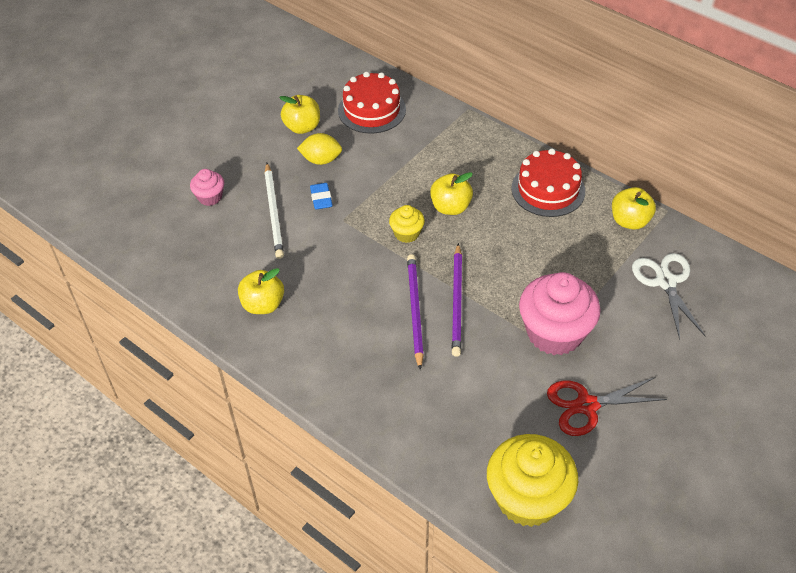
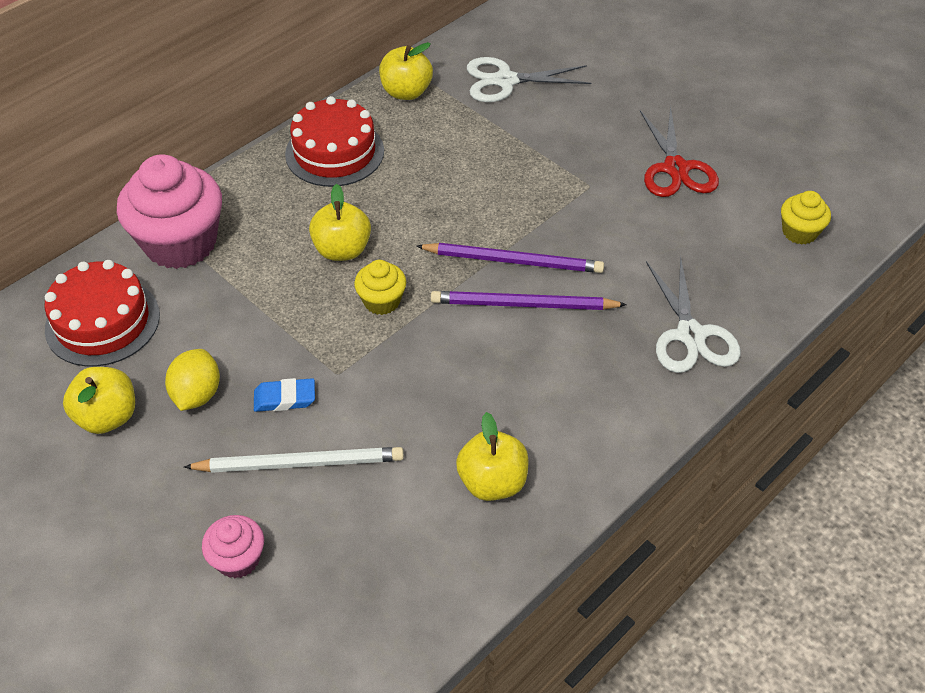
camera: 85 degrees left, 0 degrees up
yellow cupcake [487,434,578,527] -> yellow cupcake [781,191,831,245], size x0.49
pink cupcake [519,272,601,355] -> pink cupcake moved to [117,154,222,269]
none -> white scissors [646,256,741,373]

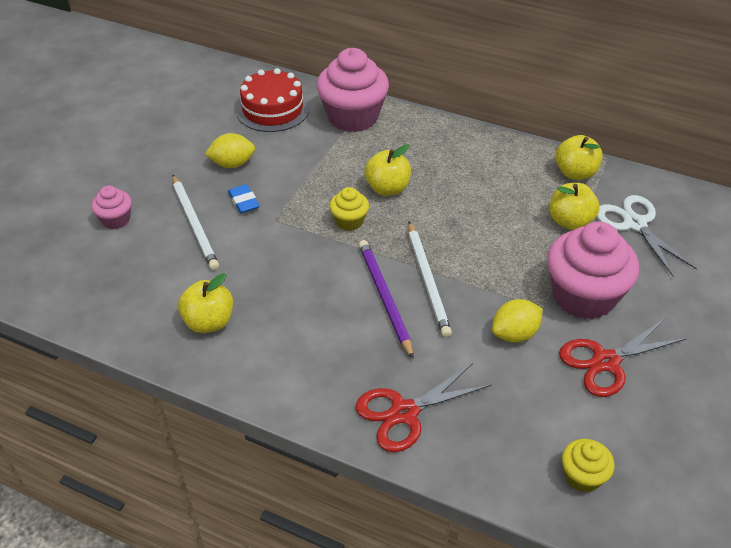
camera: 70 degrees right, 5 degrees down
yellow apple [63,367,135,434] -> yellow apple moved to [550,183,600,230]
red cake [285,96,384,187] -> none
purple pencil [416,243,604,273] -> white pencil [408,222,452,337]
white scissors [646,256,741,373] -> red scissors [356,363,492,452]
none -> yellow lemon [492,299,543,343]
none -> pink cupcake [547,222,639,320]

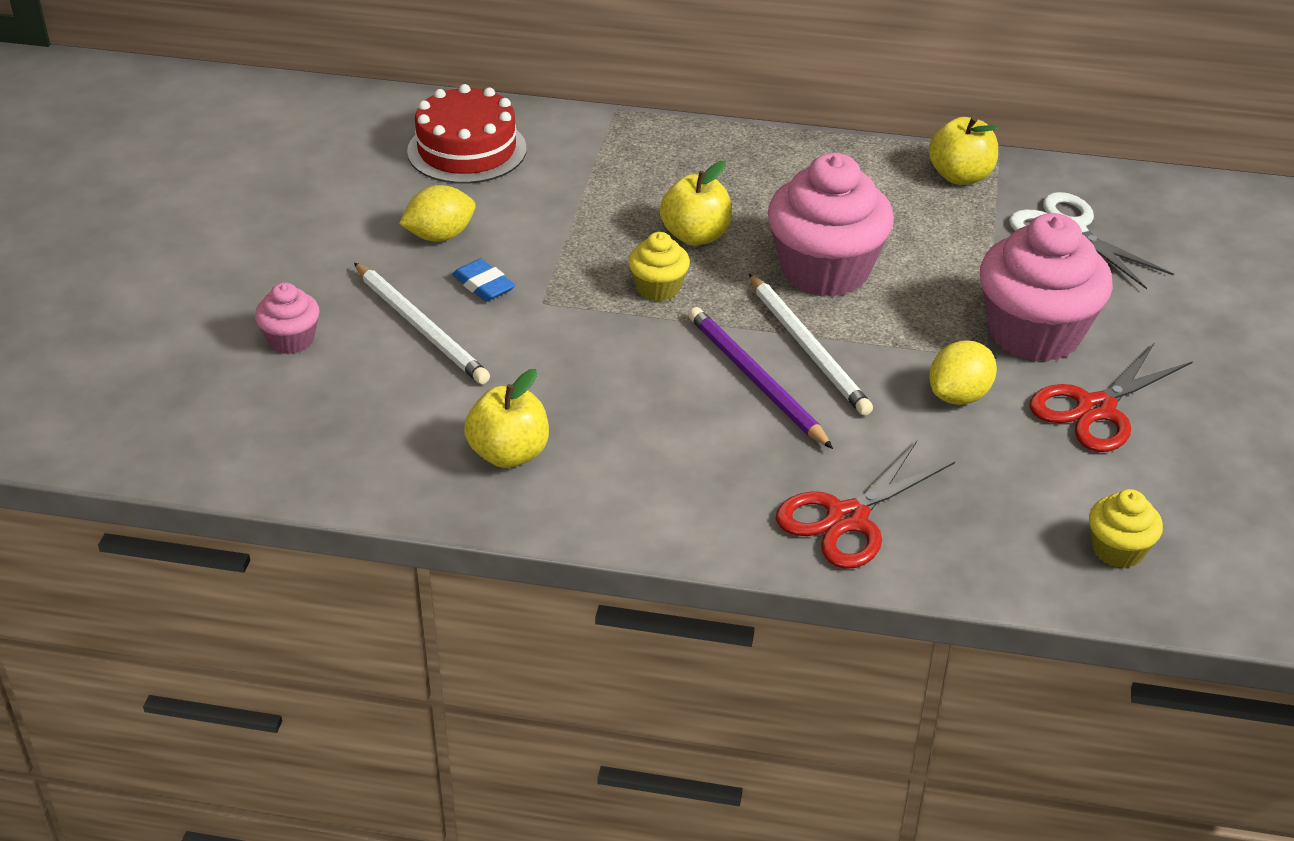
camera: 15 degrees left, 5 degrees down
pink cupcake [317,48,389,132] -> pink cupcake moved to [767,153,894,297]
yellow apple [550,183,600,230] -> none

